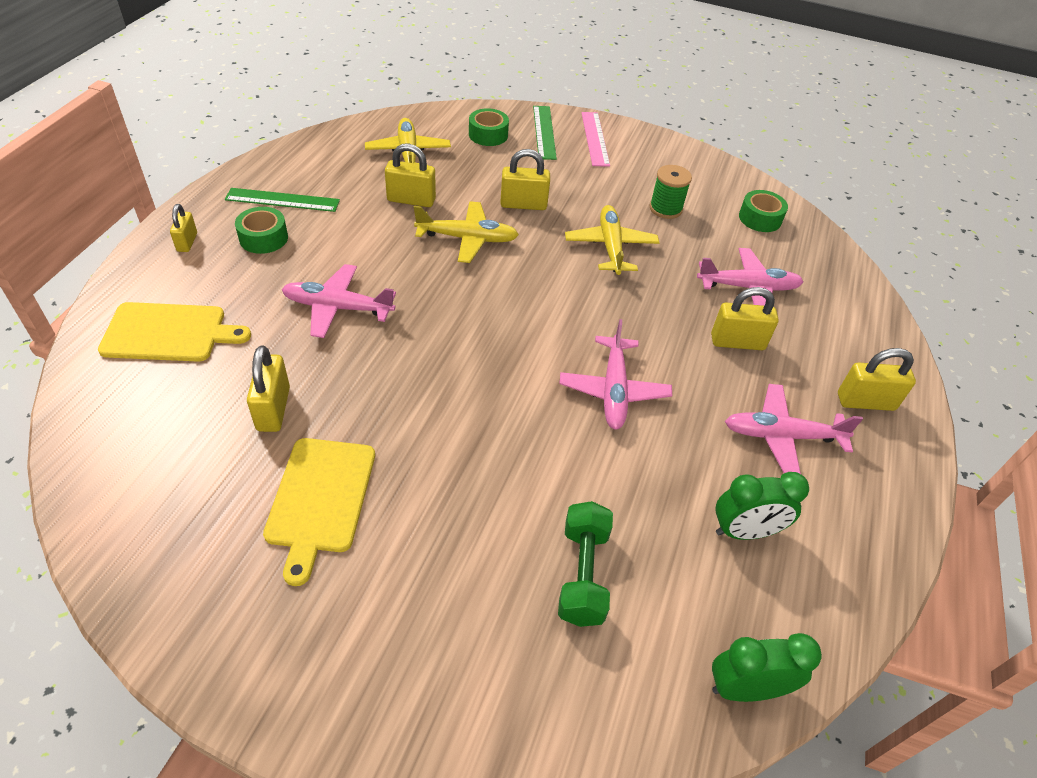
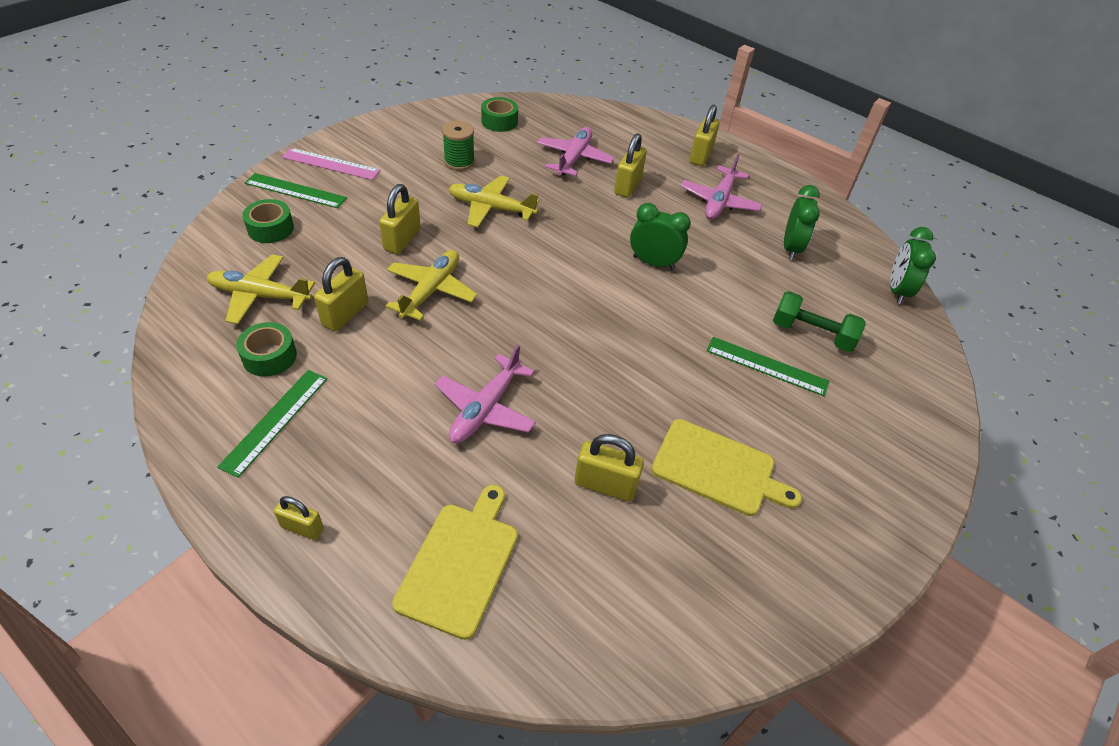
camera: 70 degrees left, 0 degrees up
green tape [235,207,288,254] -> green tape moved to [236,322,297,377]
pink plane [559,319,672,429] -> green clock [630,203,691,270]
none -> green ruler [706,337,830,396]

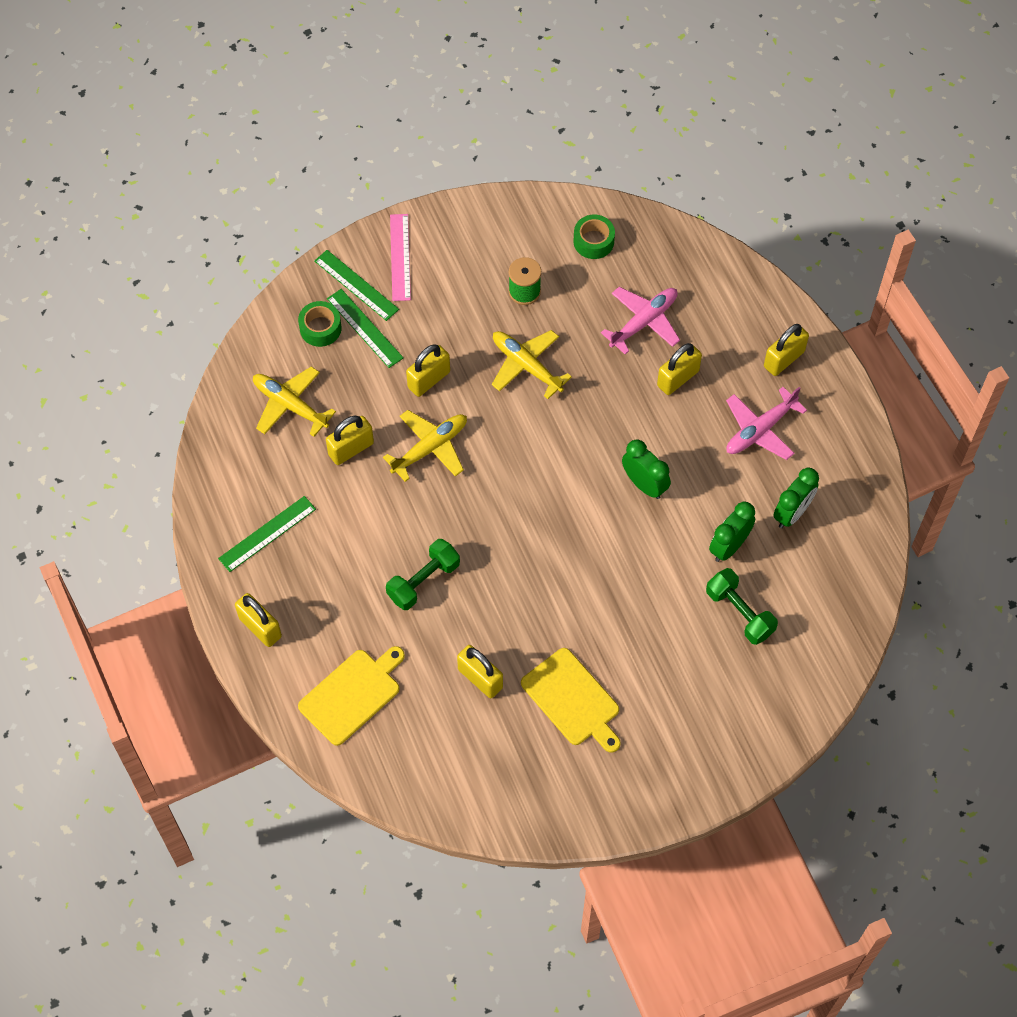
camera: 30 degrees right, 15 degrees up
green tape [236,322,297,377] -> none
yellow padlock [274,496,324,540] -> yellow padlock [235,593,282,647], size x1.57
pink ruler [282,148,380,180] -> pink ruler turned 45 degrees clockwise [390,214,411,301]
pink plane [435,344,536,443] -> green dumbbell [386,539,460,610]
green ruler [706,337,830,396] -> green ruler moved to [327,289,403,368]
green clock [890,227,936,304] -> green clock moved to [709,502,755,562]

